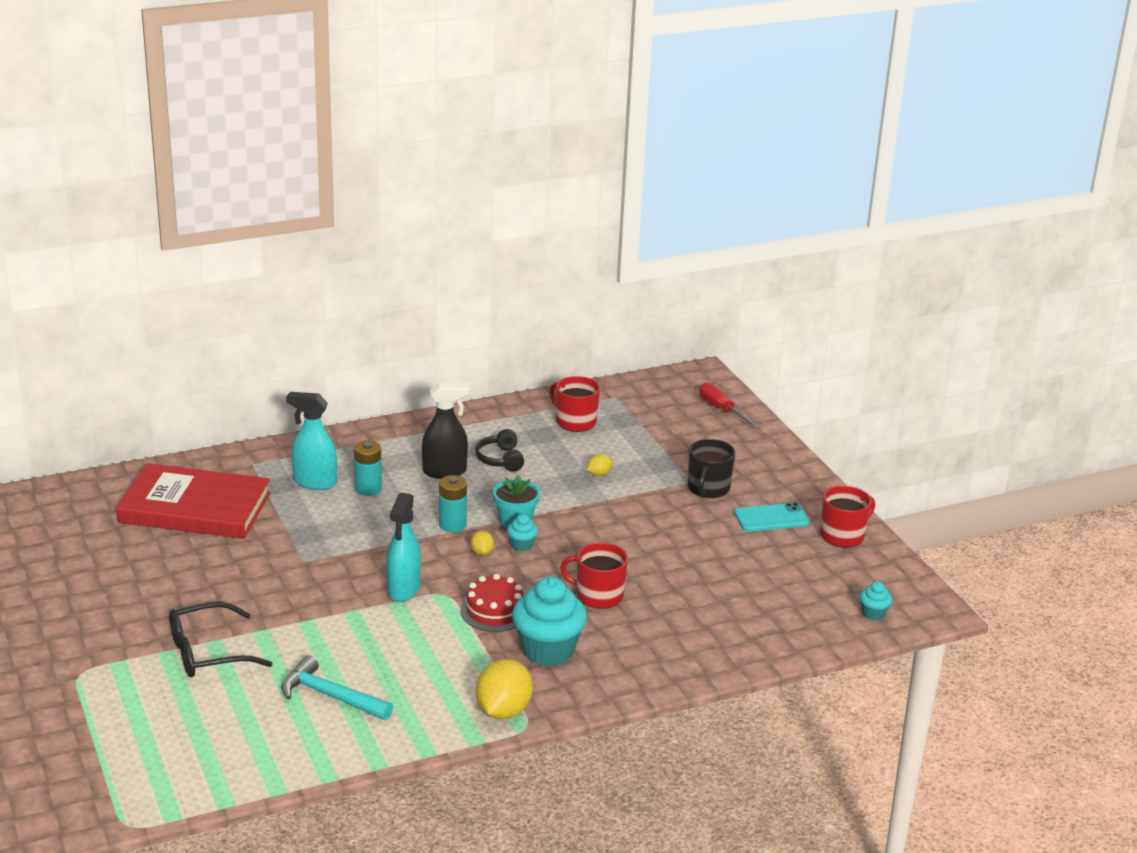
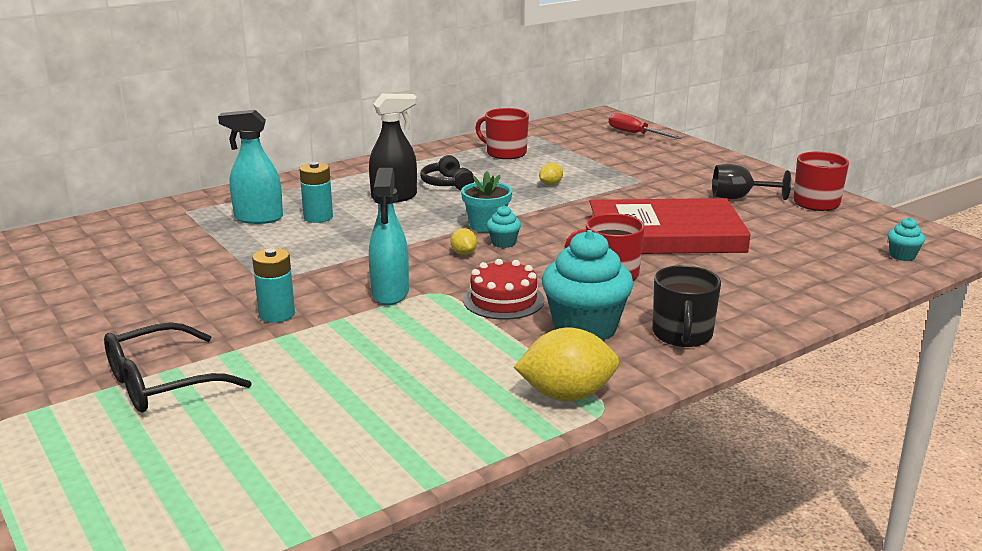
camera: 10 degrees left, 5 degrees down
red book [116,463,271,539] -> red book moved to [589,198,751,254]
turquoise hammer [281,655,393,720] -> none
turquoise battery [439,475,467,532] -> turquoise battery moved to [252,248,295,323]
yellow lemon [476,659,533,719] -> yellow lemon turned 75 degrees clockwise [514,328,619,401]
black mug [688,439,735,498] -> black mug moved to [653,265,721,347]
turquoise phone [734,502,810,532] -> black goblet [712,164,791,200]

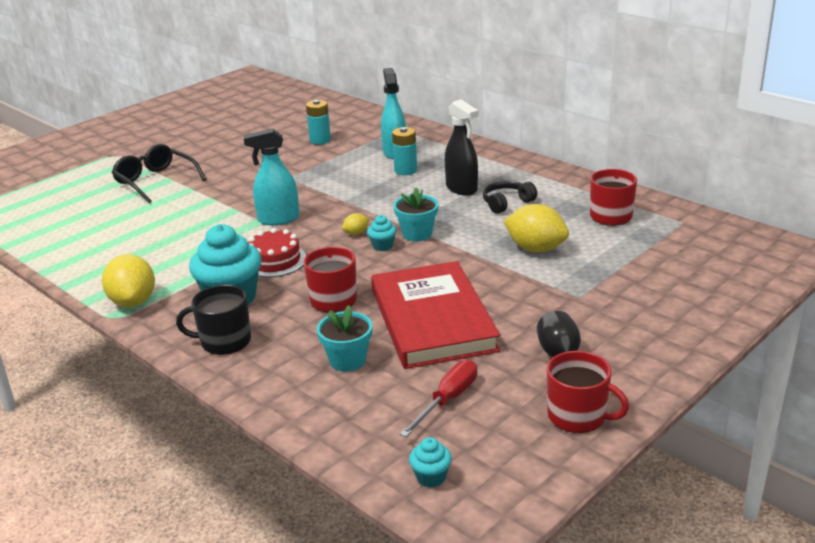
camera: 80 degrees right, 5 degrees up
turquoise battery [252,248,295,323] -> turquoise battery moved to [306,100,331,145]
yellow lemon [539,163,563,185] -> yellow lemon [503,204,569,252], size x2.11
red screwdriver [609,113,682,139] -> red screwdriver moved to [400,360,477,437]
none -> turquoise flower pot [317,305,373,372]

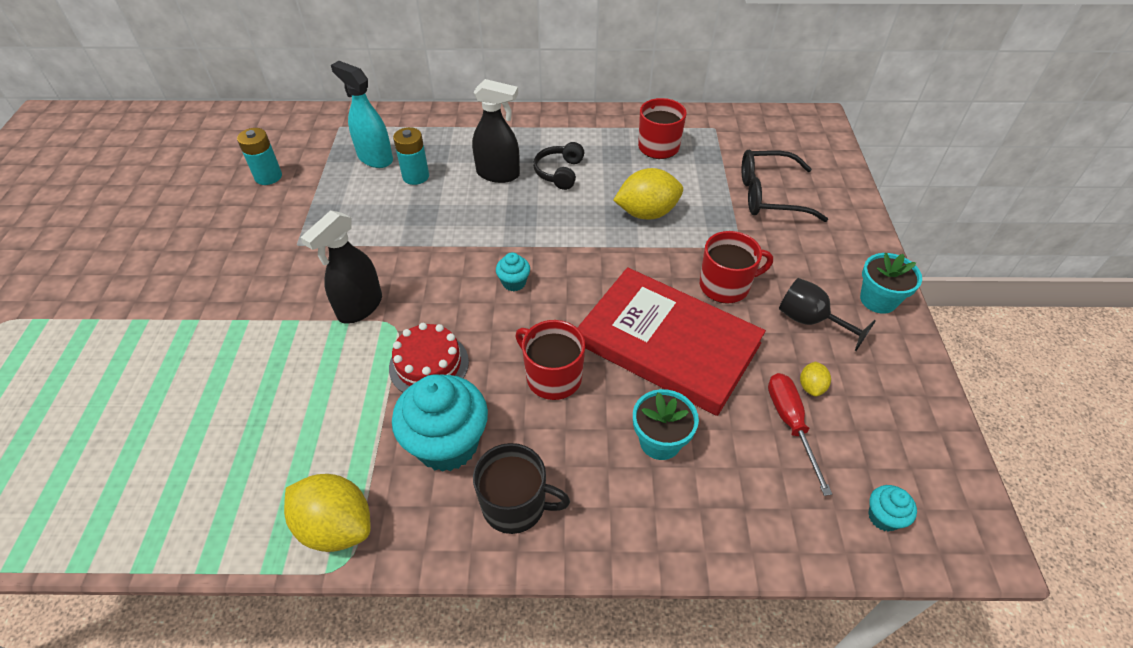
camera: 45 degrees left, 20 degrees up
black glasses [112,144,206,203] -> black glasses moved to [742,150,828,222]
black mug [176,285,251,355] -> black mug turned 120 degrees counterclockwise [473,443,570,534]
turquoise spray bottle [243,128,299,225] -> black spray bottle [300,210,382,324]
yellow lemon [342,213,370,235] -> yellow lemon moved to [800,362,831,397]
turquoise flower pot [393,188,439,241] -> turquoise flower pot moved to [860,253,922,314]
red mug [547,351,629,433] -> red mug moved to [700,231,773,304]

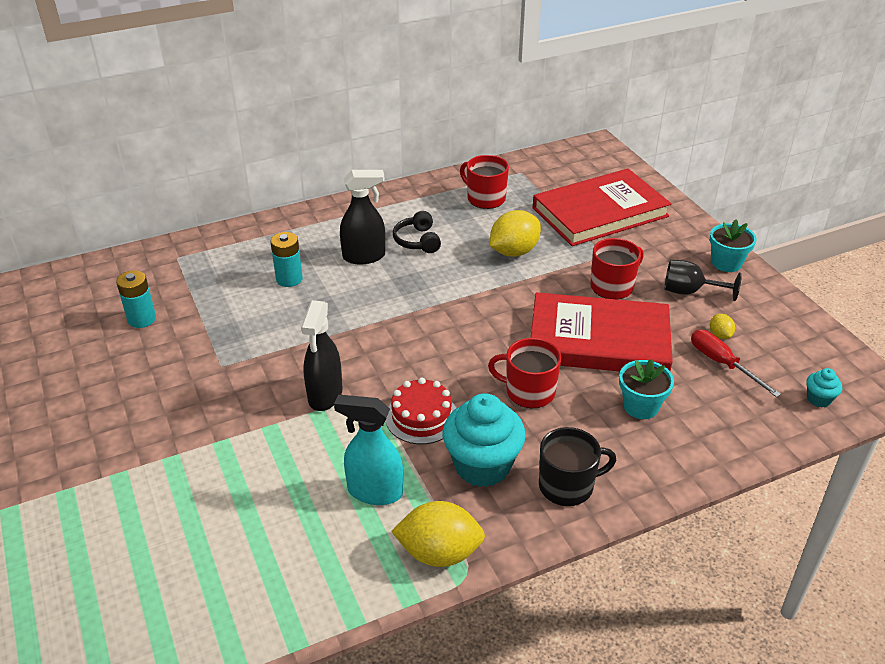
camera: 25 degrees left, 10 degrees down
turquoise spray bottle [331,61,393,168] -> turquoise spray bottle moved to [334,394,403,505]
turquoise cupcake [496,252,530,291] -> none
black glasses [742,150,828,222] -> red book [533,169,672,246]

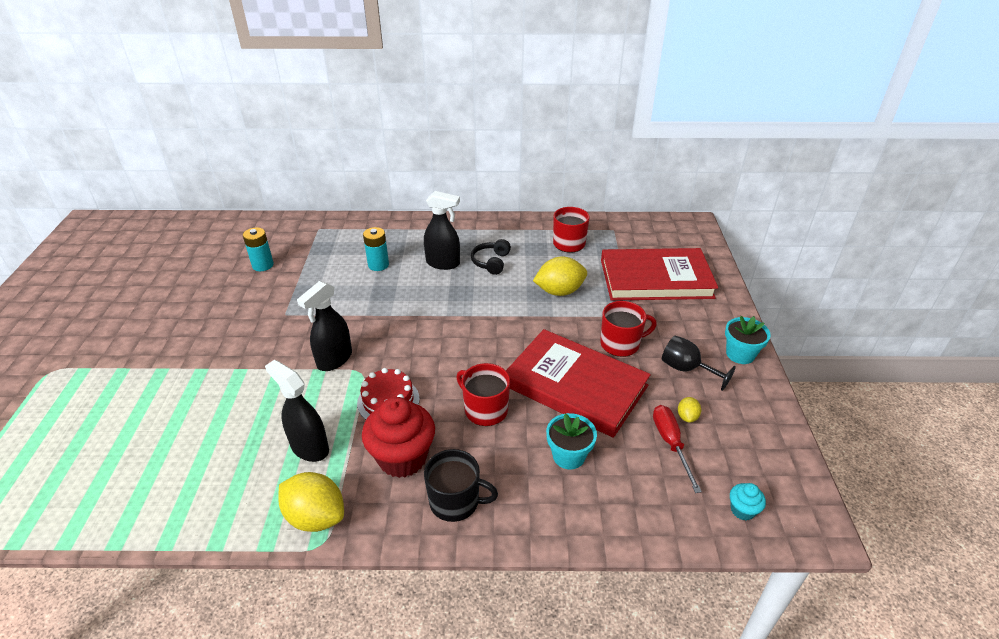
camera: 25 degrees right, 0 degrees up
turquoise spray bottle [334,394,403,505] -> black spray bottle [265,360,329,462]
turquoise cupcake [442,393,526,487] -> red cupcake [362,397,435,478]

